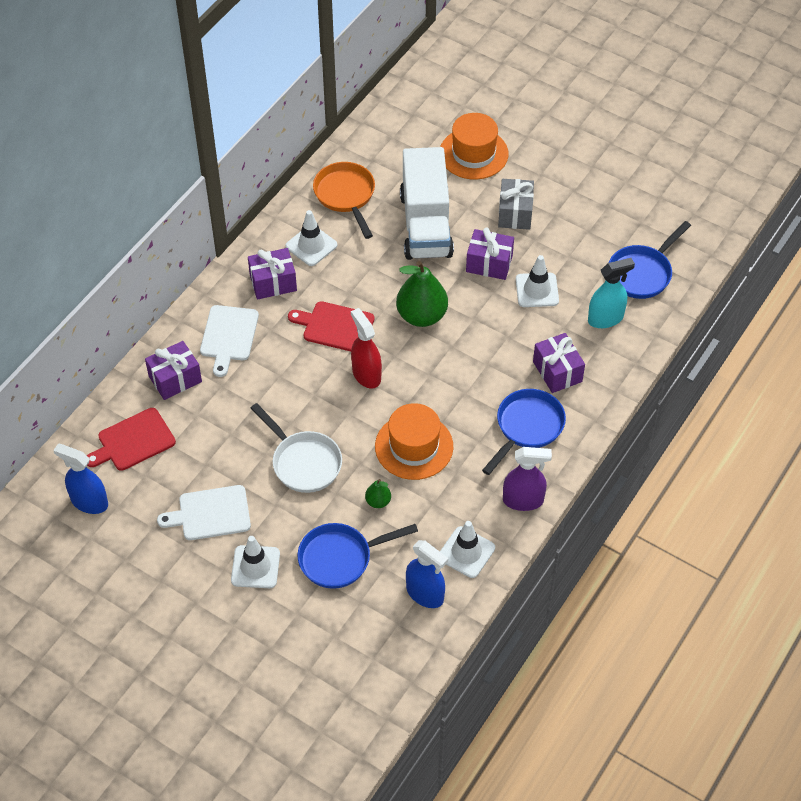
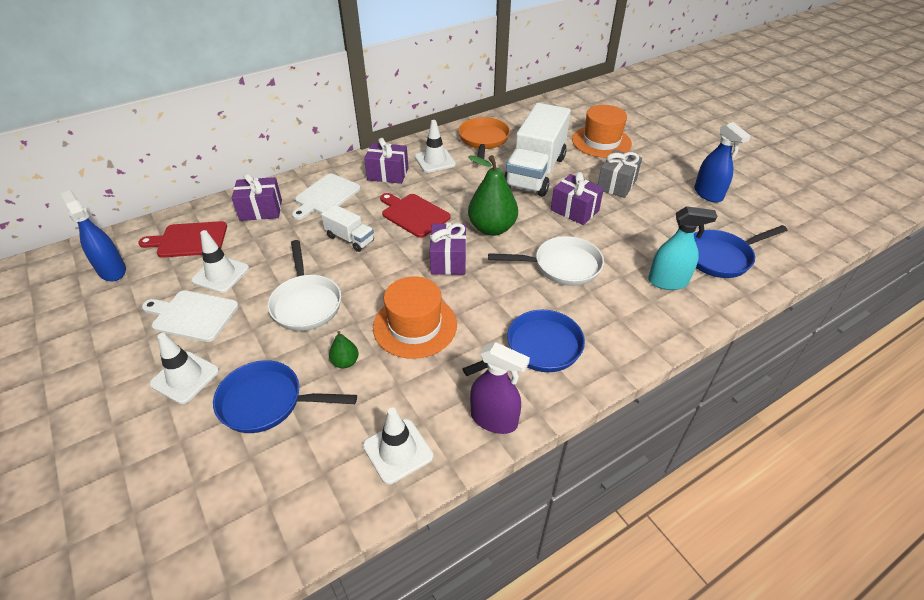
camera: 25 degrees right, 10 degrees down
red spray bottle [351,308,382,388] -> none
blue spray bottle [406,540,448,608] -> blue spray bottle moved to [694,122,751,203]
white traffic cone [516,255,559,307] -> white traffic cone moved to [191,230,249,293]
purple gift [533,333,585,393] -> purple gift moved to [429,223,466,275]
none -> white truck [321,205,374,252]
none -> white pan [488,236,604,286]

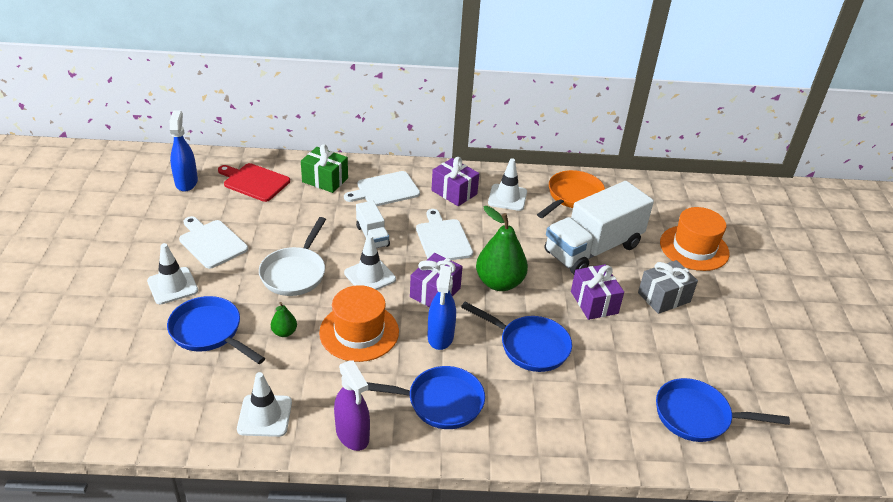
camera: 30 degrees right, 5 degrees down
white traffic cone [191,230,249,293] -> white traffic cone moved to [344,235,396,290]
purple gift [232,173,282,221] -> green gift [301,144,348,193]
red cutting board [380,193,451,238] -> white cutting board [416,209,473,260]
white pan [488,236,604,286] -> blue pan [461,302,572,372]
turquoise spray bottle [648,206,717,290] -> none
blue spray bottle [694,122,751,203] -> blue spray bottle moved to [427,266,456,350]

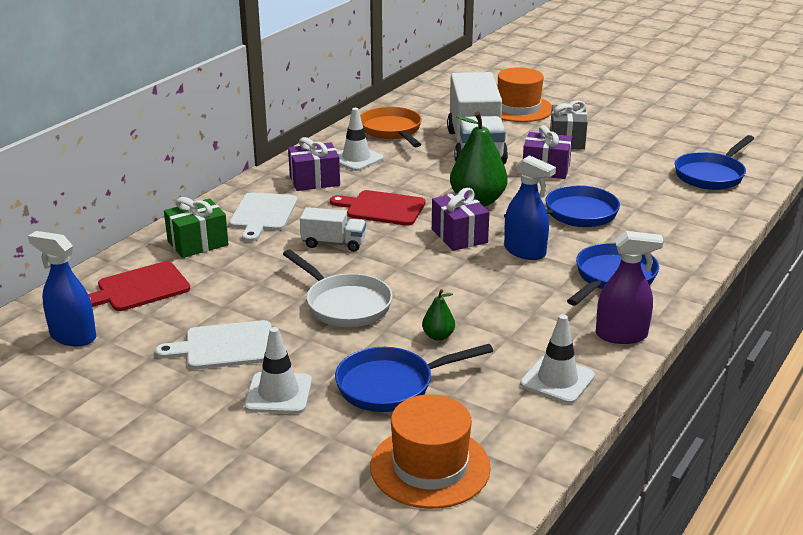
camera: 55 degrees left, 10 degrees down
orange hat [319,285,399,362] -> orange hat moved to [370,394,491,509]
white traffic cone [344,235,396,290] -> none
white cutting board [416,209,473,260] -> red cutting board [330,190,426,226]

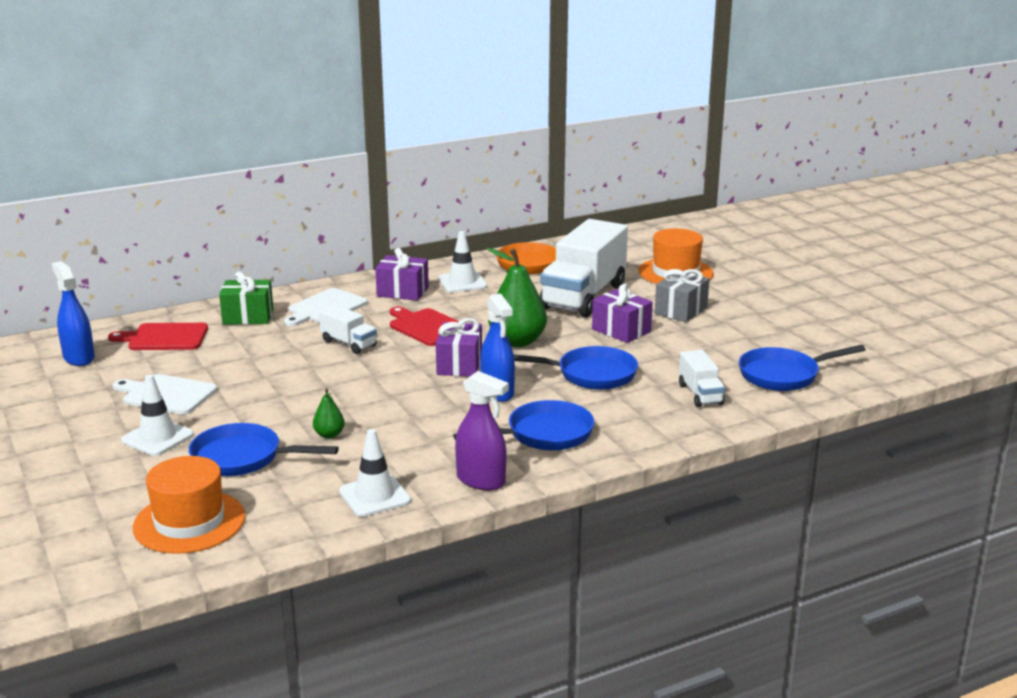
camera: 30 degrees right, 5 degrees down
white pan [283,250,393,327] -> none
none -> white truck [679,350,725,407]

